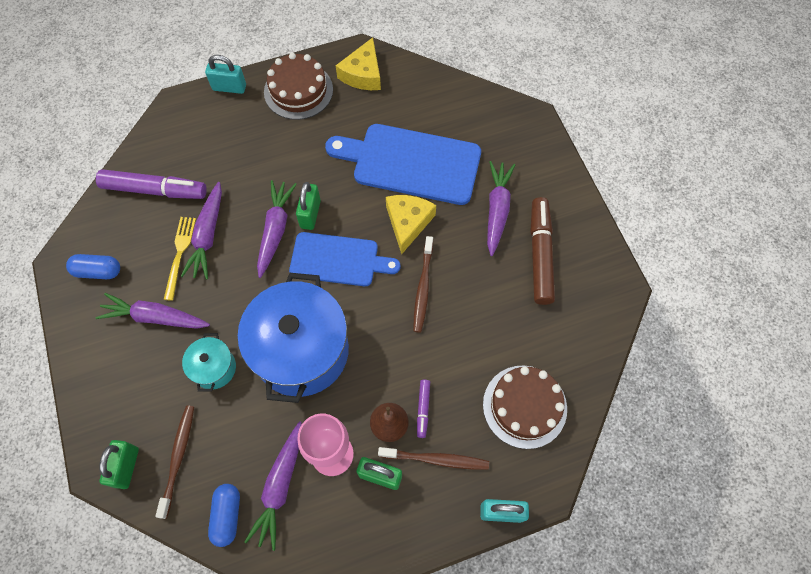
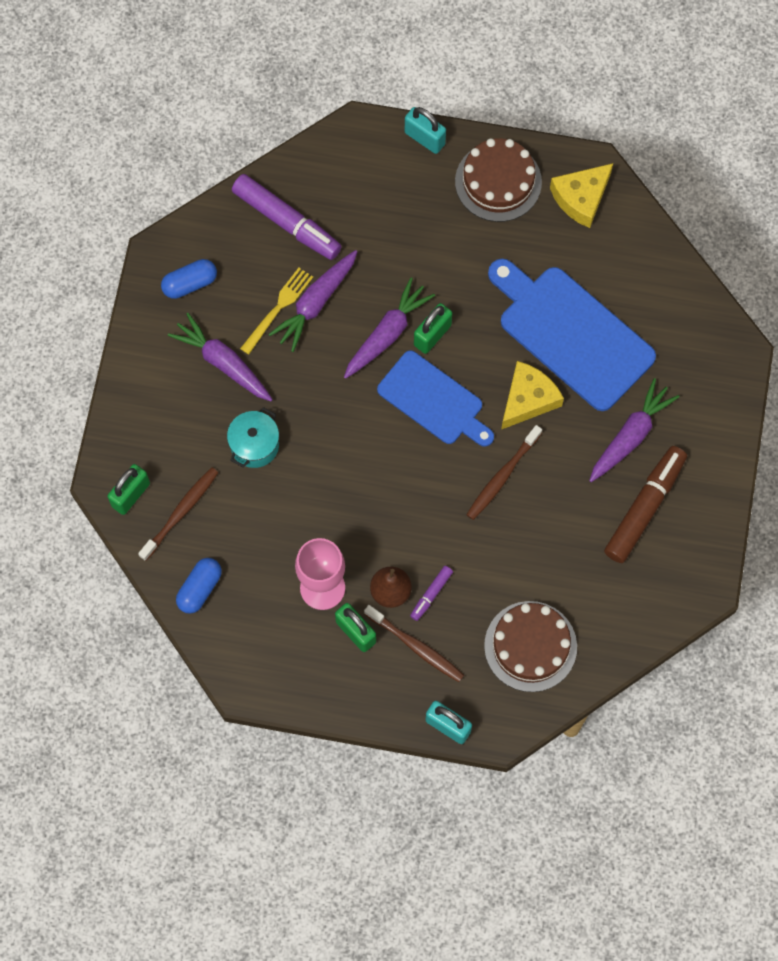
camera: 30 degrees right, 5 degrees up
blue capsule [66,254,120,279] -> blue capsule turned 60 degrees counterclockwise [161,259,217,299]
blue pot [238,273,349,403] -> none
purple carrot [244,421,302,551] -> none

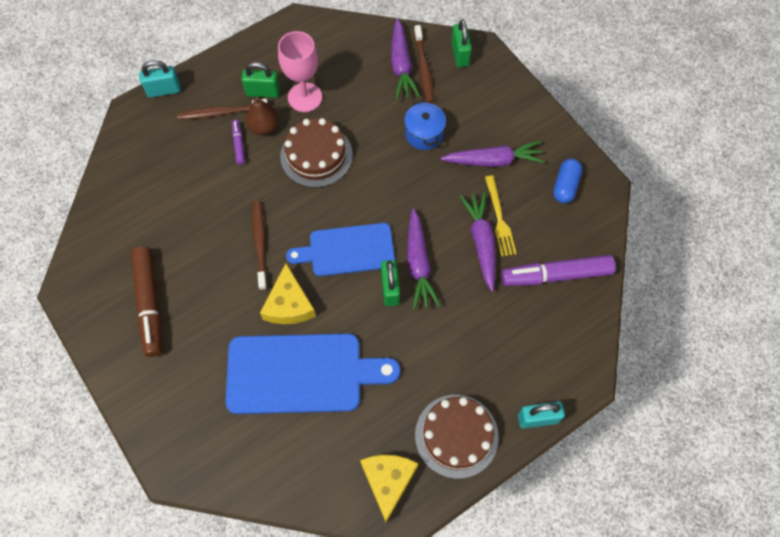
camera: 135 degrees right, 5 degrees down
blue capsule [176,558,222,614] -> none
turquoise pot [227,407,279,468] -> blue pot [404,100,446,150]
brown cake [484,601,577,692] -> brown cake moved to [280,118,353,188]
purple carrot [589,378,679,482] -> purple carrot moved to [391,18,420,100]

